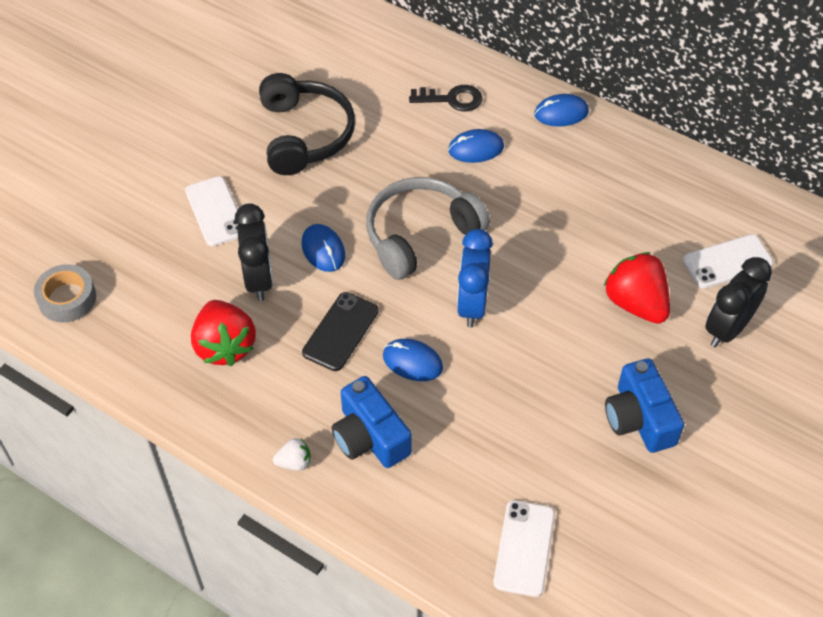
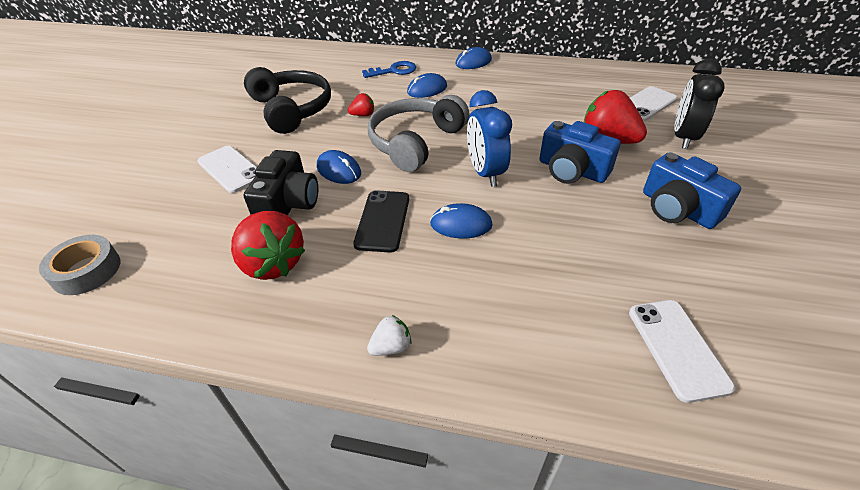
camera: 20 degrees left, 10 degrees down
black clock [235,203,273,301] -> black camera [244,150,318,216]
blue camera [332,376,412,468] -> blue camera moved to [539,121,621,184]
black key [409,85,483,111] -> blue key [362,61,416,78]
none -> red strawberry [348,93,374,116]

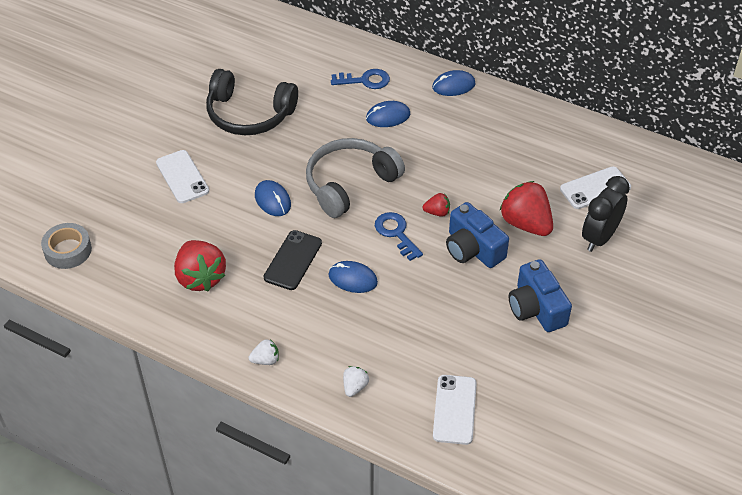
camera: 15 degrees right, 5 degrees up
black headphones [244,67,331,134] -> black headphones turned 120 degrees clockwise [206,69,298,135]
black camera [244,150,318,216] -> none
red strawberry [348,93,374,116] -> red strawberry moved to [423,193,450,217]
blue clock [467,90,512,187] -> blue key [375,212,423,261]
none -> white strawberry [343,366,369,397]

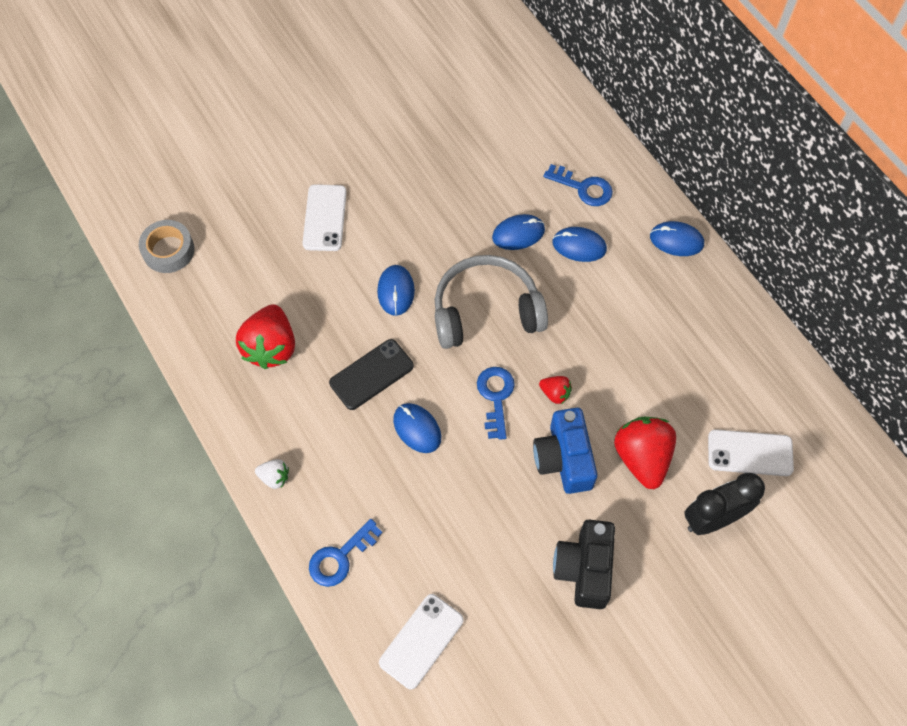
camera: 30 degrees right, 15 degrees up
black headphones [206,69,298,135] -> none
white strawberry [343,366,369,397] -> blue key [309,519,383,587]
blue camera [509,259,572,332] -> black camera [553,520,615,609]
none -> blue mouse [492,214,545,250]

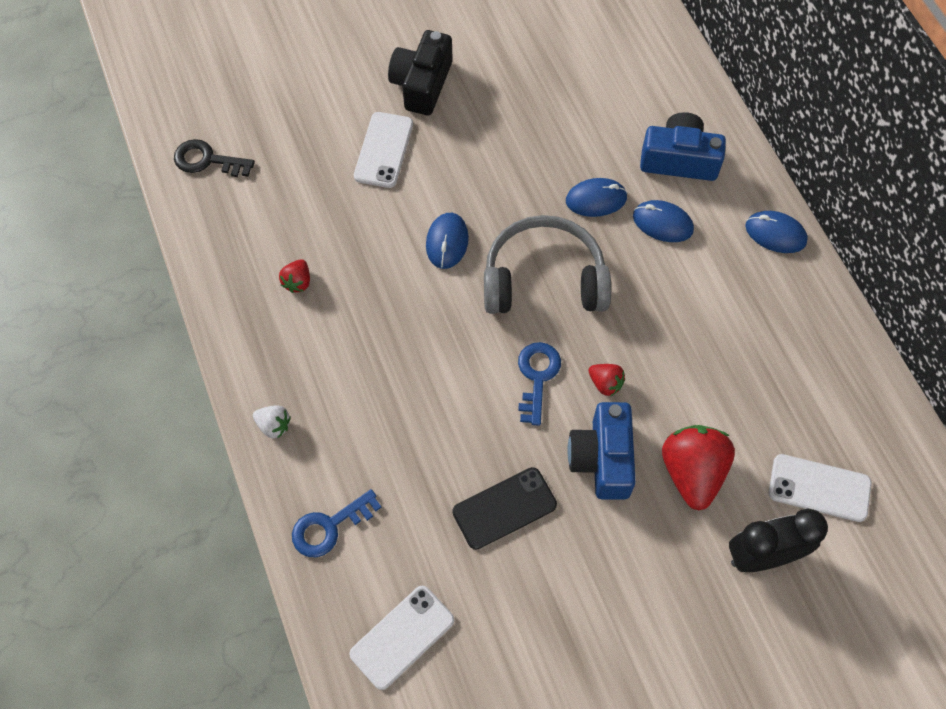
camera: 10 degrees right, 0 degrees up
grey tape [139,220,195,273] -> black key [174,139,255,177]
red strawberry [236,305,295,369] -> red strawberry [279,259,310,293], size x0.48
black phone [329,339,414,410] -> black phone moved to [452,467,557,550]
blue mouse [393,403,441,453] -> none
blue key [543,164,613,206] -> blue camera [640,112,726,181]
black camera [553,520,615,609] -> black camera moved to [388,30,453,115]

